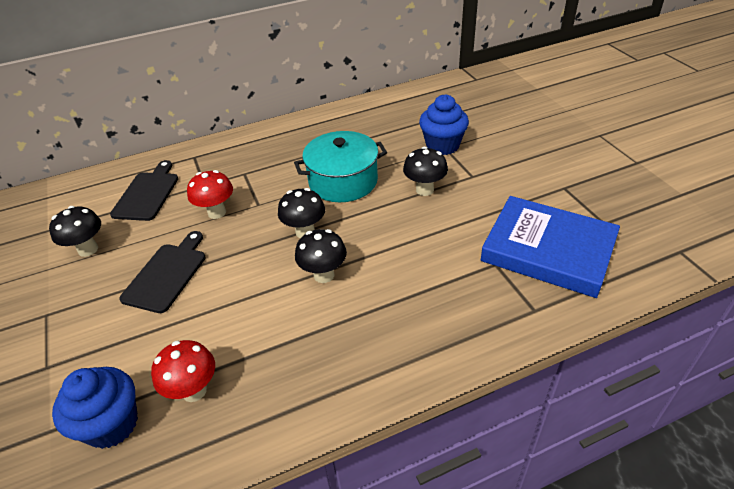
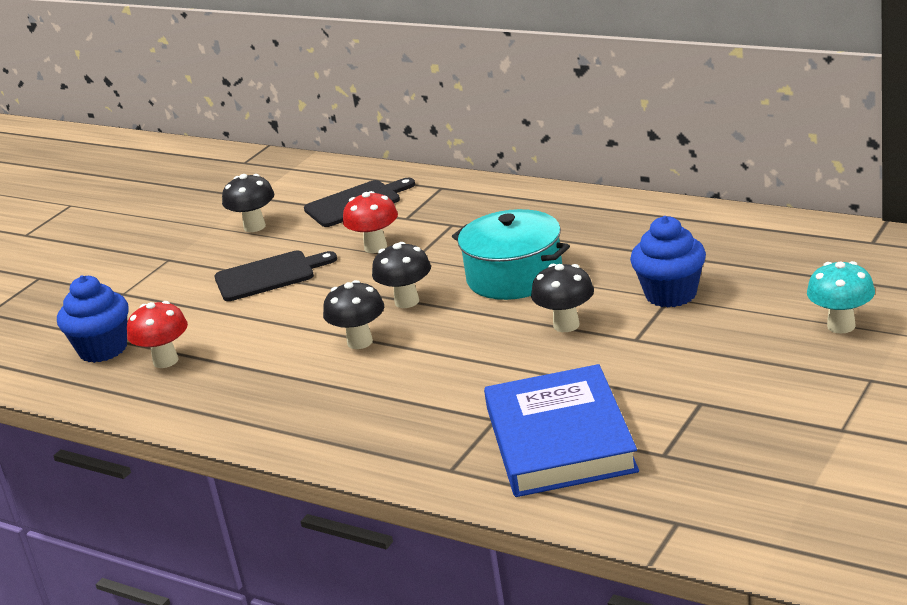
camera: 55 degrees right, 15 degrees down
none -> turquoise mushroom [807,261,875,334]

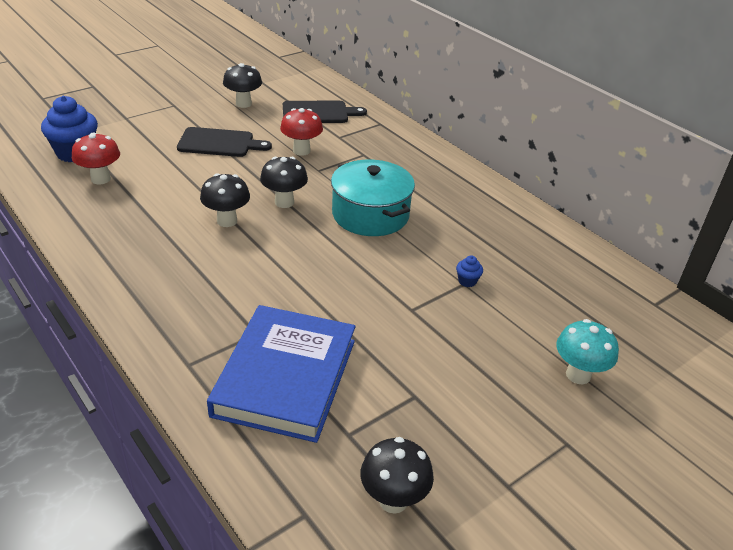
camera: 15 degrees right, 10 degrees up
black mushroom [531,264,594,332] -> black mushroom moved to [360,437,434,514]
blue cupcake [630,216,706,308] -> blue cupcake [456,255,483,287], size x0.43

